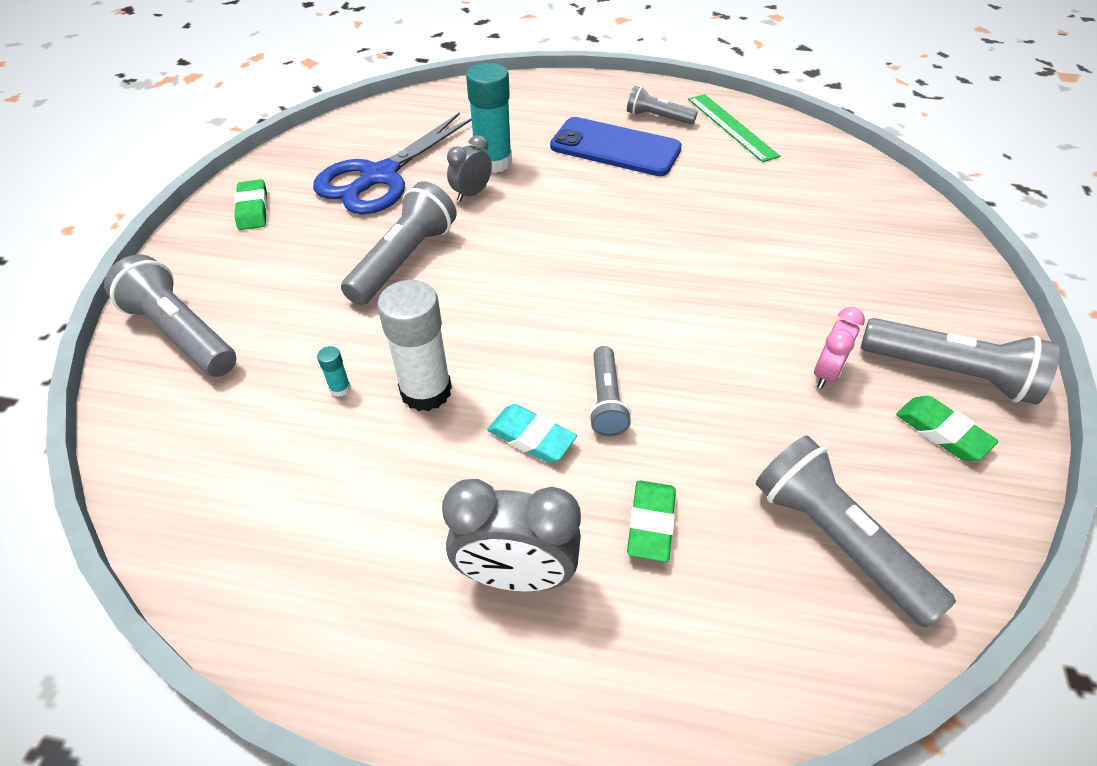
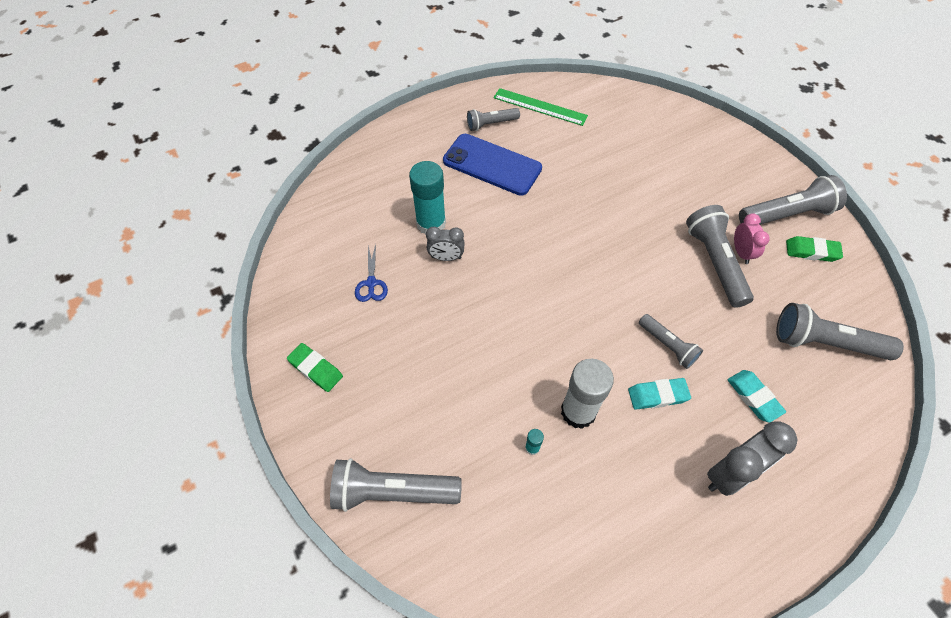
camera: 40 degrees left, 10 degrees up
blue scissors [313,112,472,215] -> blue scissors [355,244,388,302], size x0.43
grey flashlight [341,181,457,305] -> grey flashlight moved to [686,205,754,308]
grey clock [447,135,492,202] -> grey clock turned 90 degrees counterclockwise [426,227,465,261]
blue phone [550,117,682,176] -> blue phone turned 45 degrees clockwise [443,134,542,196]
green eraser [627,480,676,562] -> turquoise eraser [727,370,786,423]

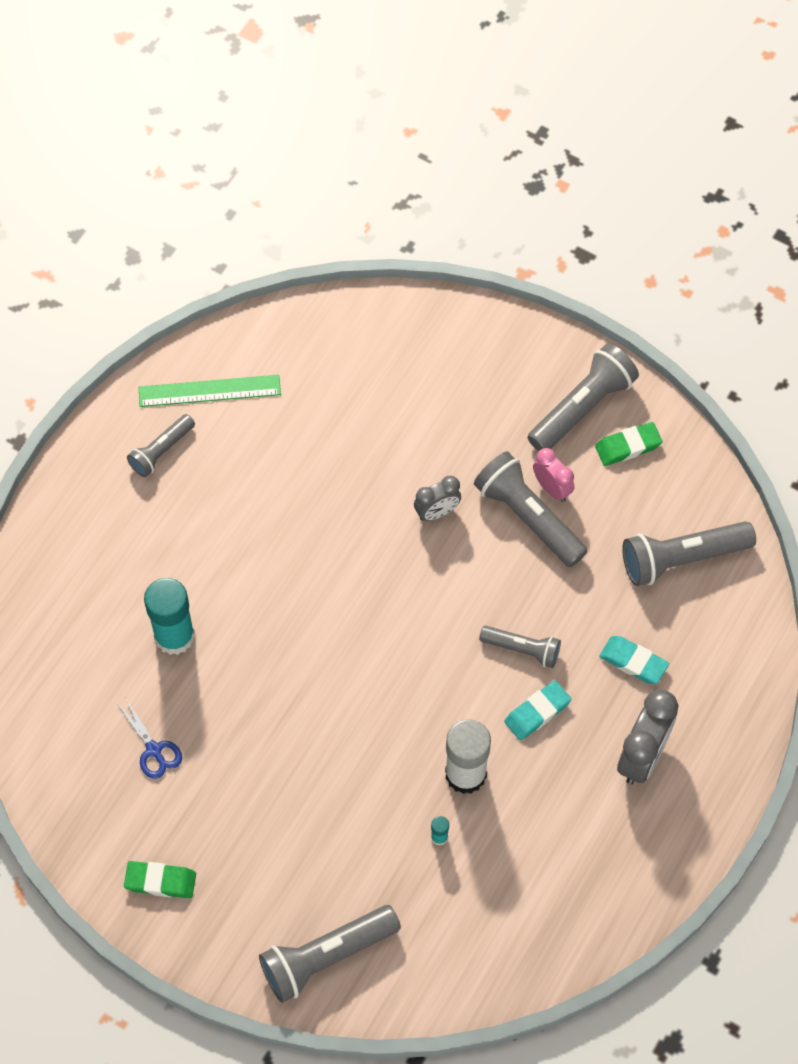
camera: 30 degrees left, 5 degrees up
grey clock [426,227,465,261] -> grey clock moved to [414,476,461,521]
blue phone [443,134,542,196] -> none

